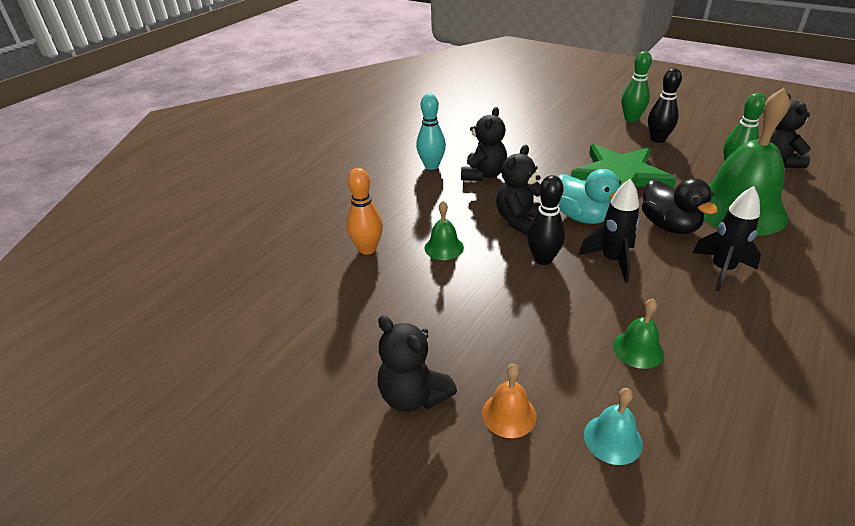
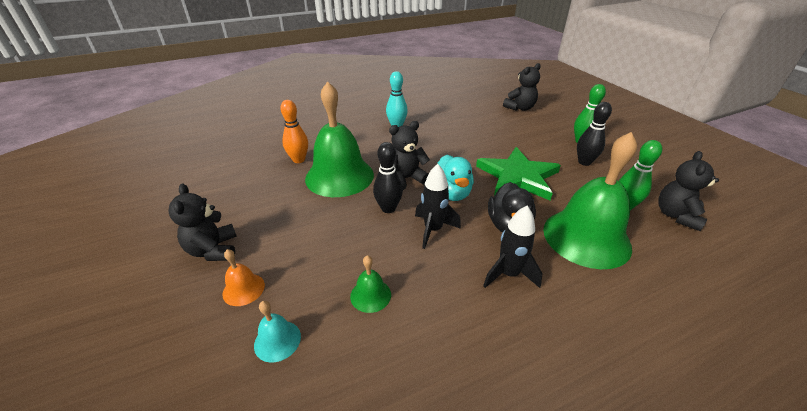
camera: 30 degrees right, 0 degrees up
green bell [424,201,464,260] -> green bell [305,81,374,197], size x2.37
black teddy bear [461,107,507,181] -> black teddy bear moved to [503,63,541,111]

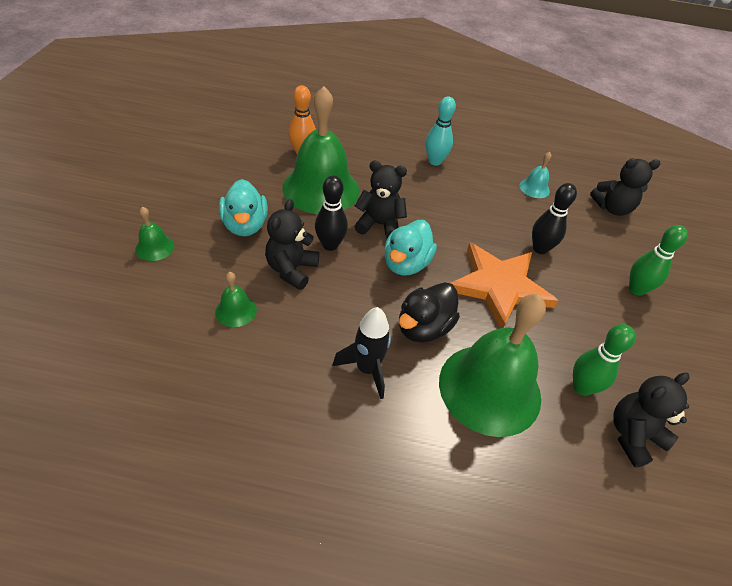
camera: 30 degrees right, 10 degrees up
black teddy bear [169,184,237,261] -> black teddy bear moved to [265,199,319,290]
orange bell [222,249,265,306] -> green bell [135,207,175,261]
turquoise bell [254,301,301,363] -> turquoise bell moved to [519,152,552,198]
black rocket [415,164,461,249] -> none
green star [476,147,561,200] -> orange star [450,243,558,328]
black bowling pin [577,102,612,166] -> black bowling pin moved to [532,183,577,254]
none -> turquoise duck [219,179,268,236]

